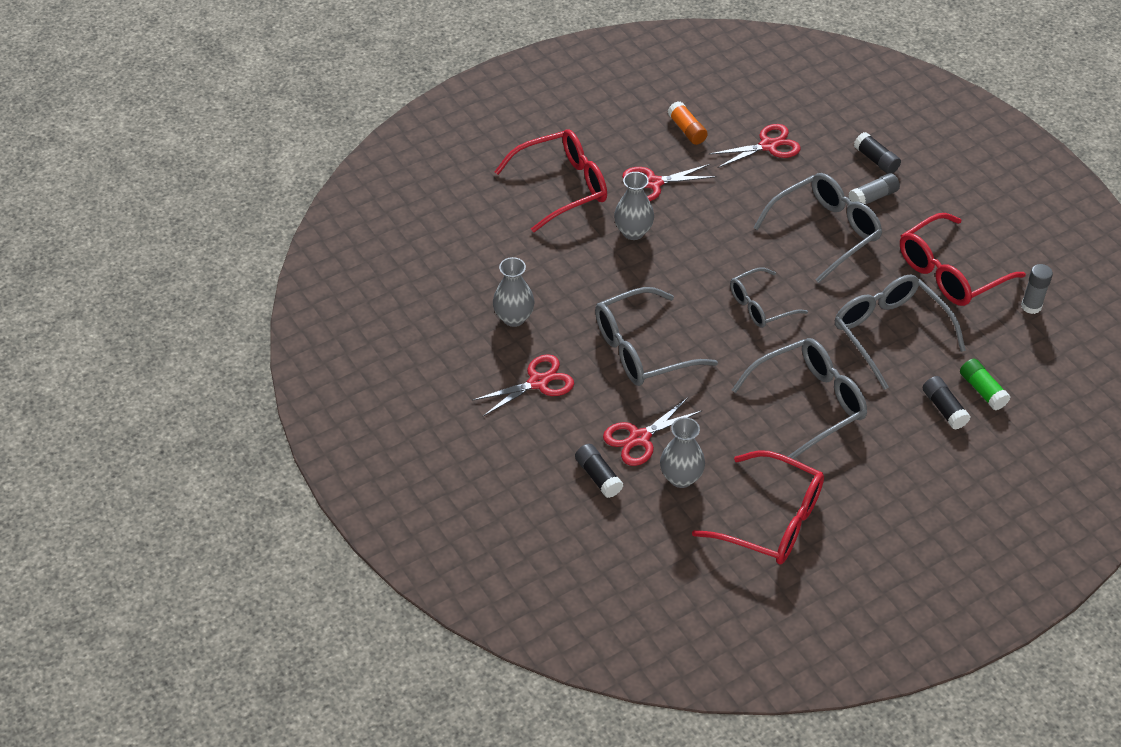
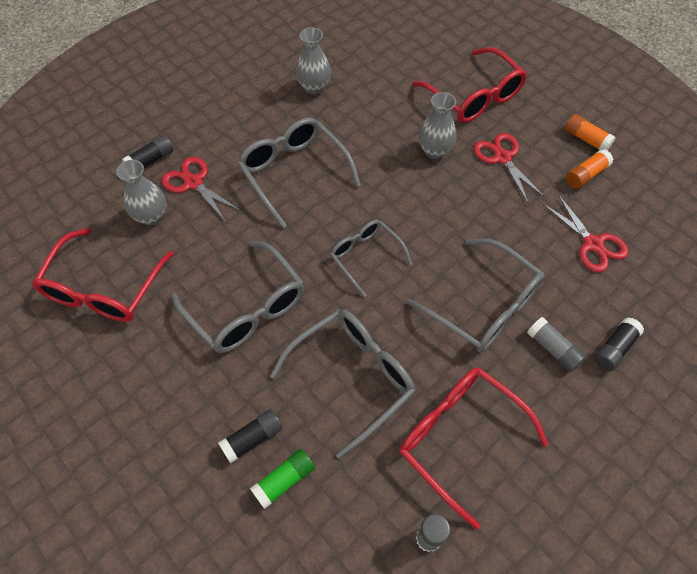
camera: 80 degrees right, 10 degrees up
red scissors [472,354,574,416] -> none
none -> orange glue stick [565,114,616,150]

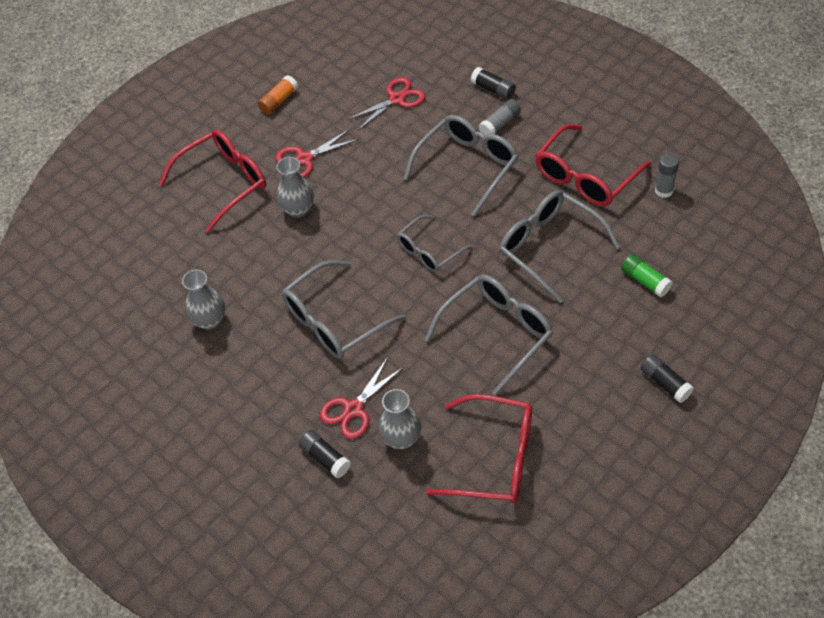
camera: 90 degrees left, 5 degrees down
black glue stick [218,409,283,463] -> black glue stick moved to [640,354,694,403]
orange glue stick [566,149,613,189] -> none

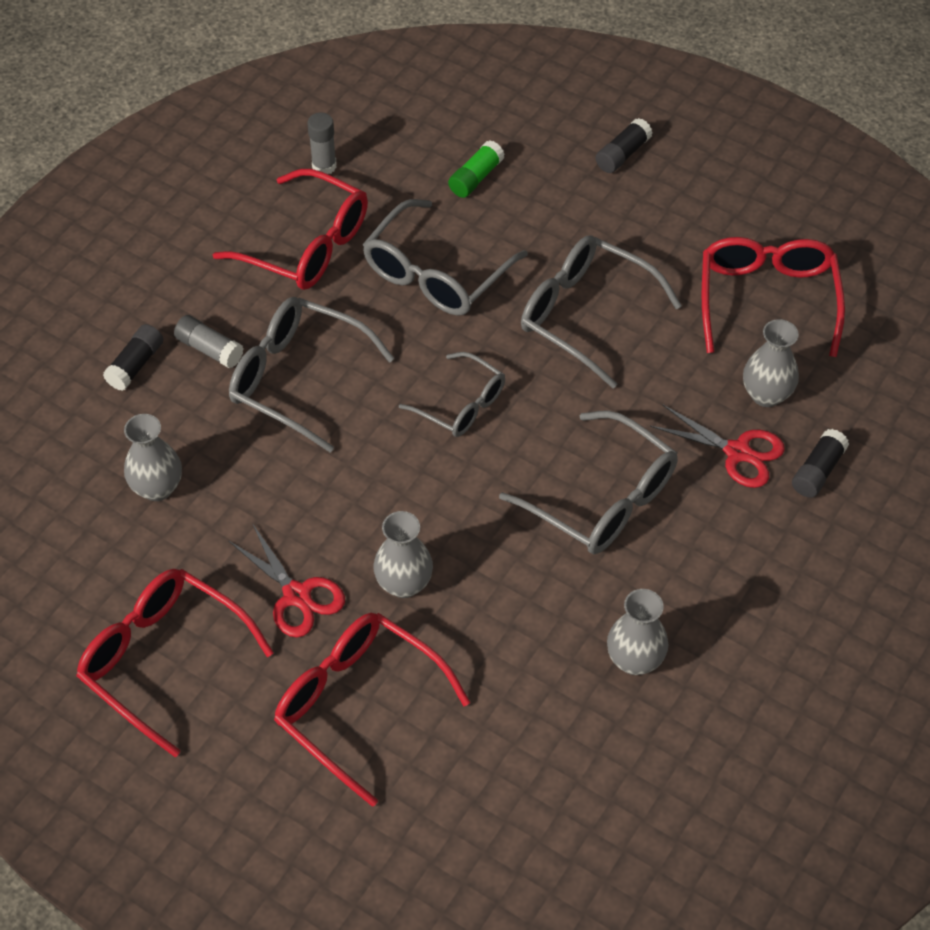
camera: 105 degrees left, 0 degrees up
orange glue stick [258,75,298,115] -> red glasses [76,569,274,757]
red scissors [347,77,426,131] -> grey vase [124,414,182,501]

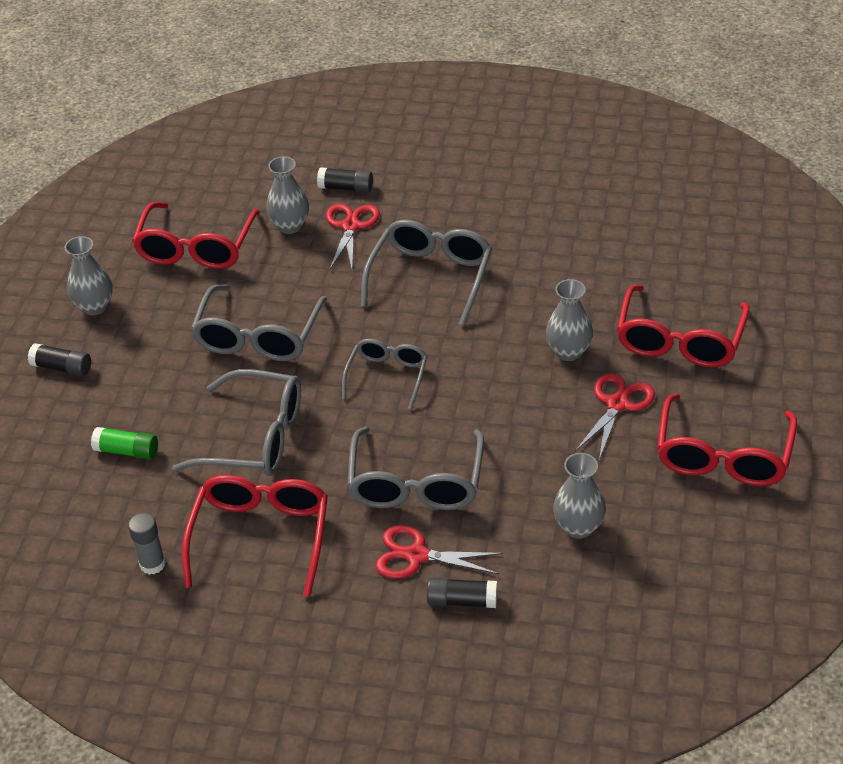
camera: 110 degrees left, 10 degrees down
grey glue stick [174,315,243,369] -> red scissors [376,525,503,579]
grey vase [607,589,668,675] -> grey vase moved to [64,236,113,315]
red glasses [702,237,845,357] -> red glasses turned 60 degrees counterclockwise [132,202,260,269]

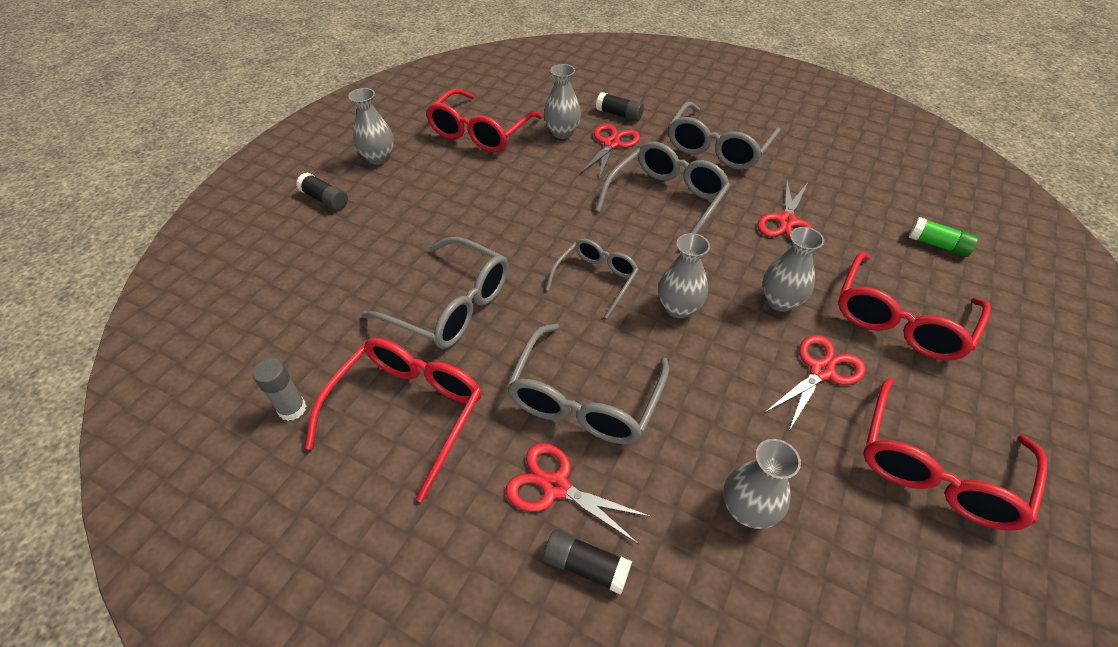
camera: 15 degrees right, 5 degrees up
green glue stick [91,427,158,460] -> green glue stick moved to [909,217,979,257]
grey glasses [191,285,327,361] -> grey glasses moved to [668,102,781,170]
none -> grey vase [658,233,710,318]
none -> red scissors [757,180,812,241]

